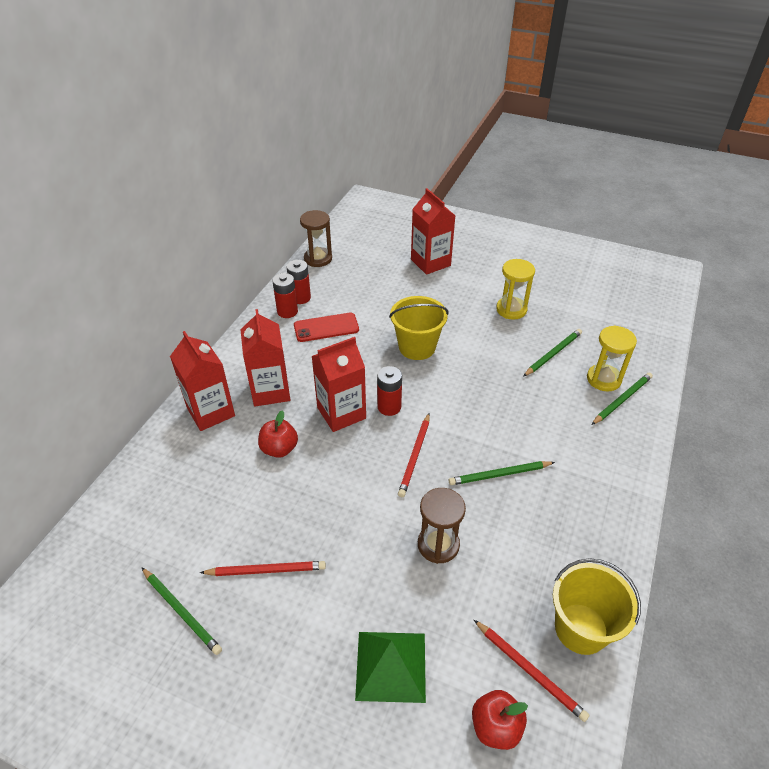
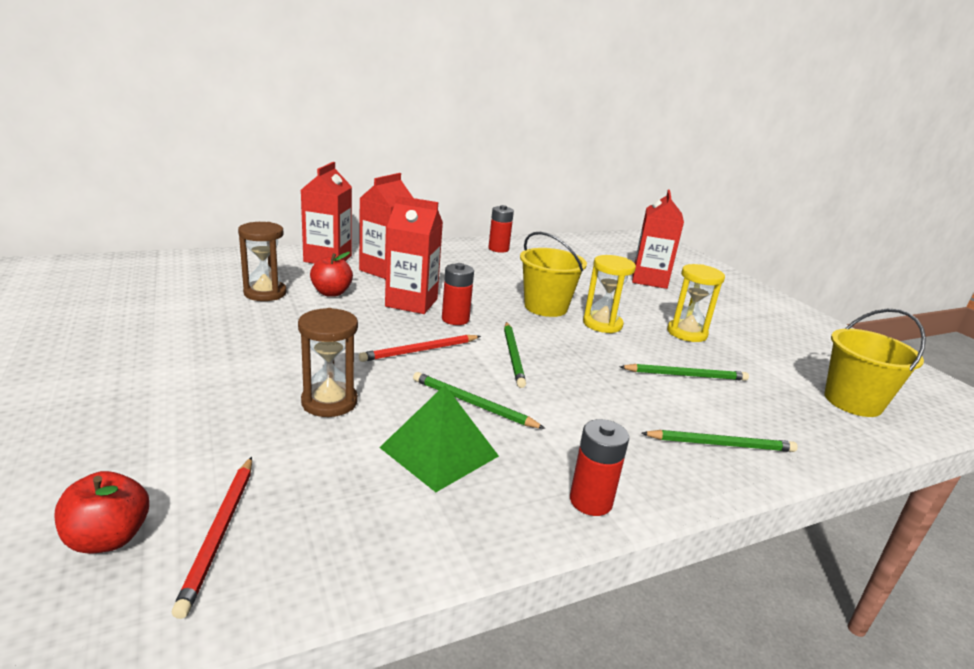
camera: 40 degrees right, 20 degrees down
green pencil [142,568,222,655] -> green pencil moved to [504,322,526,388]
red pencil [200,561,326,576] -> none
red battery [272,273,298,318] -> red battery moved to [570,419,629,516]
red phone [294,313,359,342] -> none
brown hourglass [300,210,332,267] -> brown hourglass moved to [238,222,286,301]
green pyramid [355,632,426,703] -> green pyramid moved to [379,385,499,492]
yellow bucket [553,558,641,655] -> yellow bucket moved to [825,309,926,417]
yellow hourglass [587,325,637,391] -> yellow hourglass moved to [583,255,636,333]

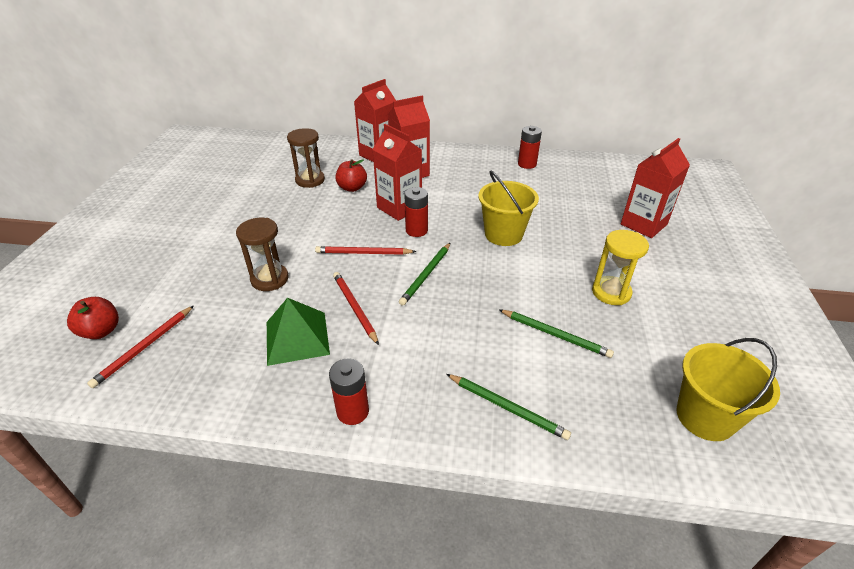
camera: 35 degrees right, 15 degrees up
green pencil [413,372,545,429] -> red pencil [333,272,379,345]
yellow hourglass [583,255,636,333] -> none

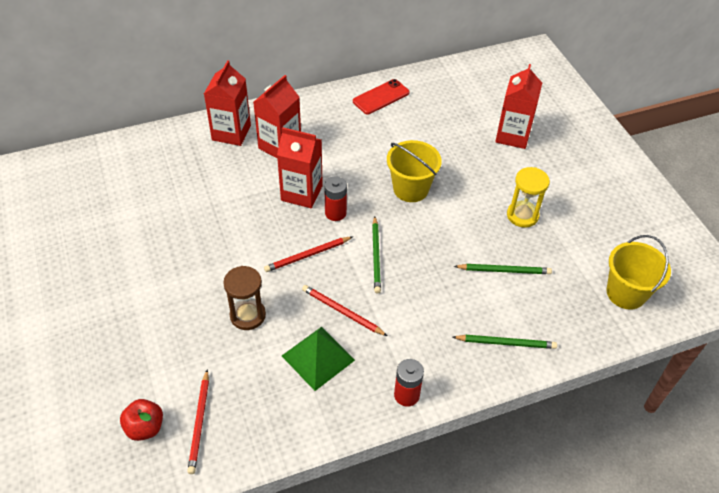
camera: 30 degrees left, 10 degrees up
brown hourglass [287,128,325,188] -> none
red apple [335,159,367,192] -> none
red battery [518,126,542,169] -> red phone [353,79,410,115]

